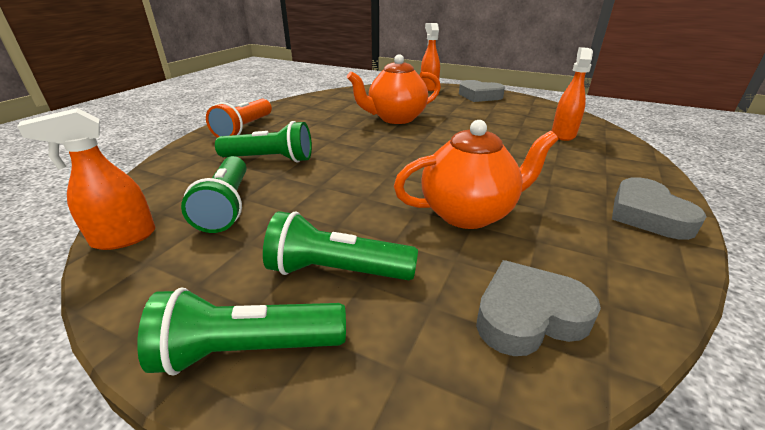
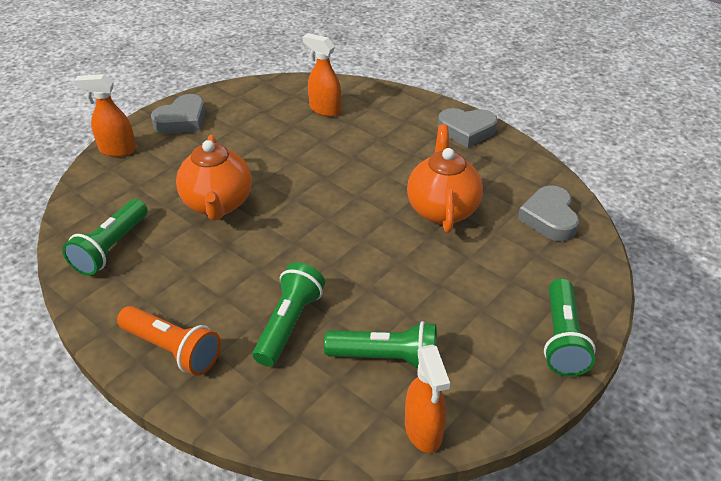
camera: 75 degrees left, 10 degrees up
green flashlight [263,211,418,280] -> green flashlight moved to [62,199,148,276]

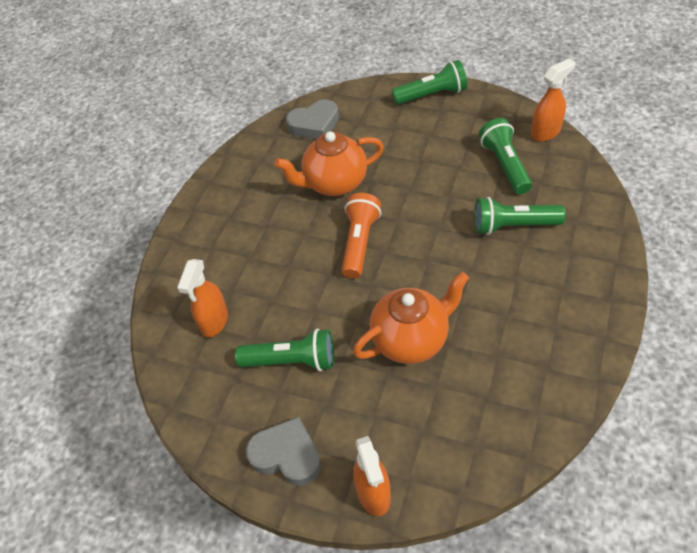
camera: 105 degrees left, 10 degrees up
green flashlight [62,199,148,276] -> green flashlight moved to [235,329,334,371]
orange flashlight [117,306,221,375] -> orange flashlight moved to [342,193,381,279]
grey heart [437,108,498,148] -> none

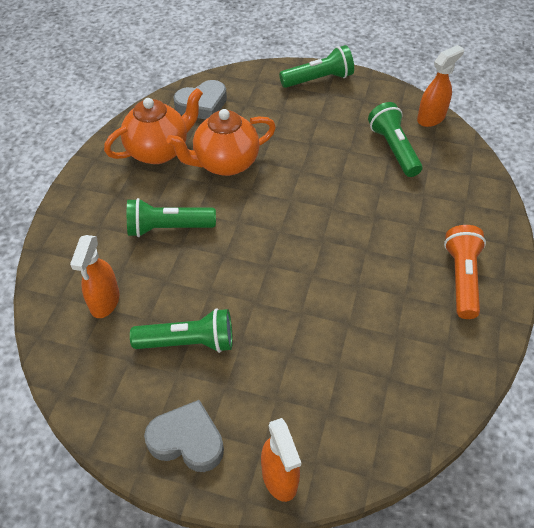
camera: 10 degrees left, 0 degrees up
orange flashlight [342,193,381,279] -> orange flashlight moved to [444,225,486,319]
orange teapot [353,272,469,364] -> orange teapot moved to [104,88,203,164]
green flashlight [474,197,566,235] -> green flashlight moved to [127,198,216,237]

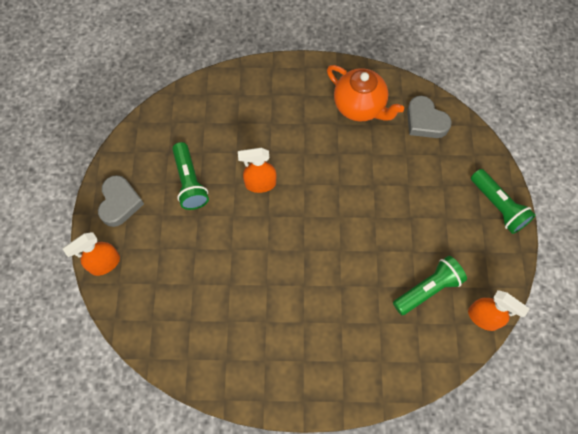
camera: 75 degrees right, 15 degrees up
orange spray bottle [70,235,120,318] -> orange spray bottle moved to [238,148,277,193]
green flashlight [127,198,216,237] -> none
orange teapot [167,109,276,176] -> none
orange flashlight [444,225,486,319] -> none

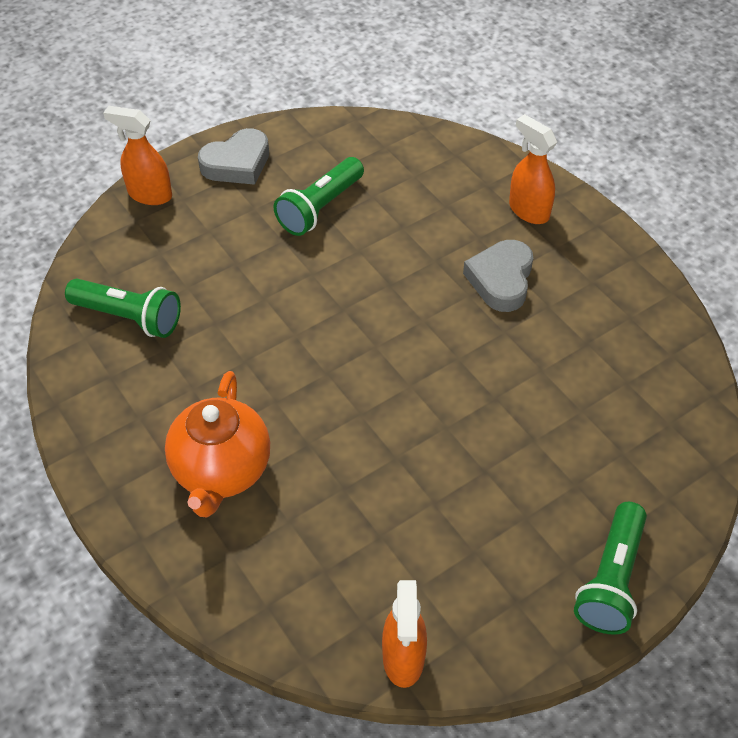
camera: 55 degrees right, 15 degrees down
orange spray bottle [238,148,277,193] -> orange spray bottle moved to [509,114,557,224]
orange teapot [327,65,404,121] -> orange teapot moved to [165,371,270,517]
green flashlight [393,256,467,315] -> green flashlight moved to [65,279,181,338]
grey heart [407,96,452,138] -> grey heart moved to [463,240,533,312]

